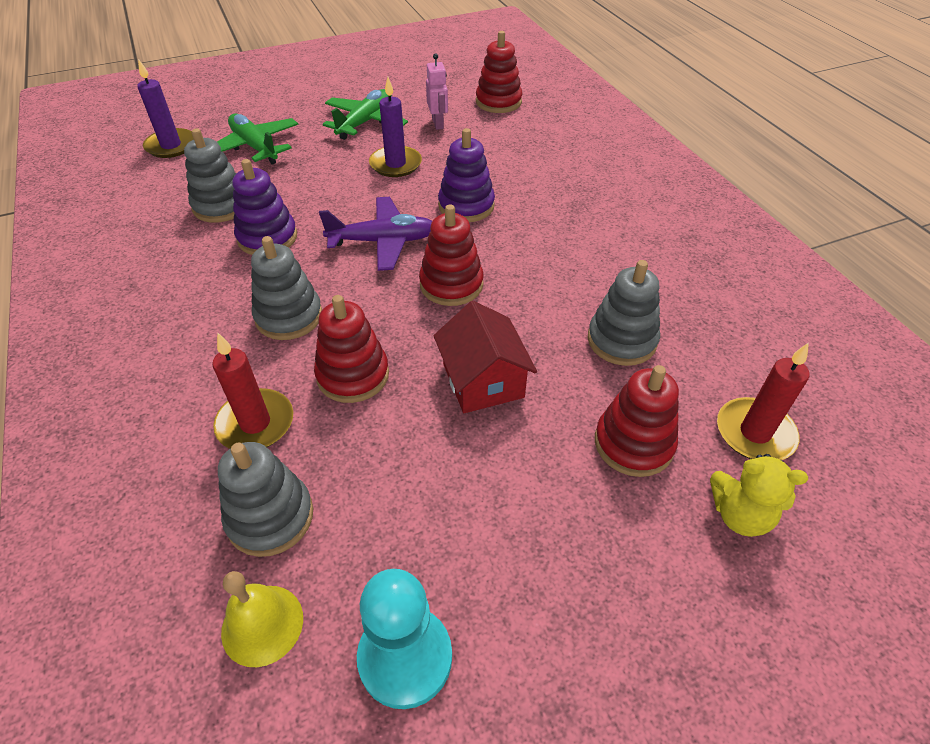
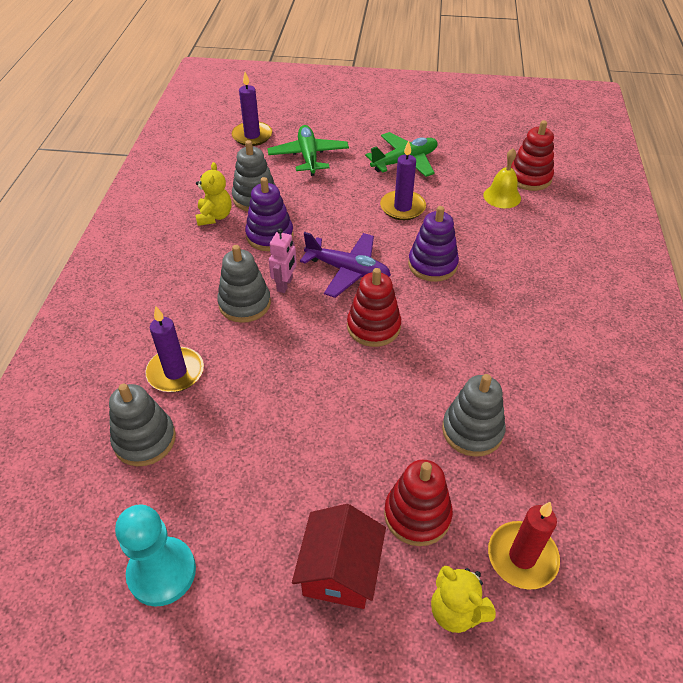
camera: 30 degrees right, 0 degrees up
red candle [212,333,293,449] -> purple candle [145,306,204,392]
yellow bell [221,571,303,667] -> yellow bell moved to [483,148,521,208]
red stacking toy [314,295,389,403] -> none
pink robot [426,53,448,130] -> pink robot moved to [269,228,297,293]
red house [434,301,537,413] -> red house moved to [292,504,386,609]
none -> yellow teddy bear [195,162,232,226]

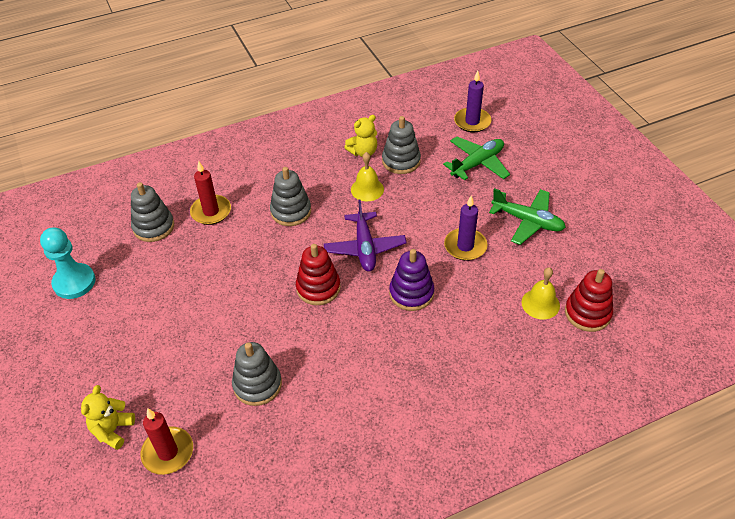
camera: 60 degrees right, 0 degrees up
purple candle [145,306,204,392] -> red candle [190,161,231,225]
purple stacking toy [245,177,294,251] -> yellow bell [351,152,384,201]
pink robot [269,228,297,293] -> none
red house [292,504,386,609] -> none
red stacking toy [384,460,453,546] -> none

